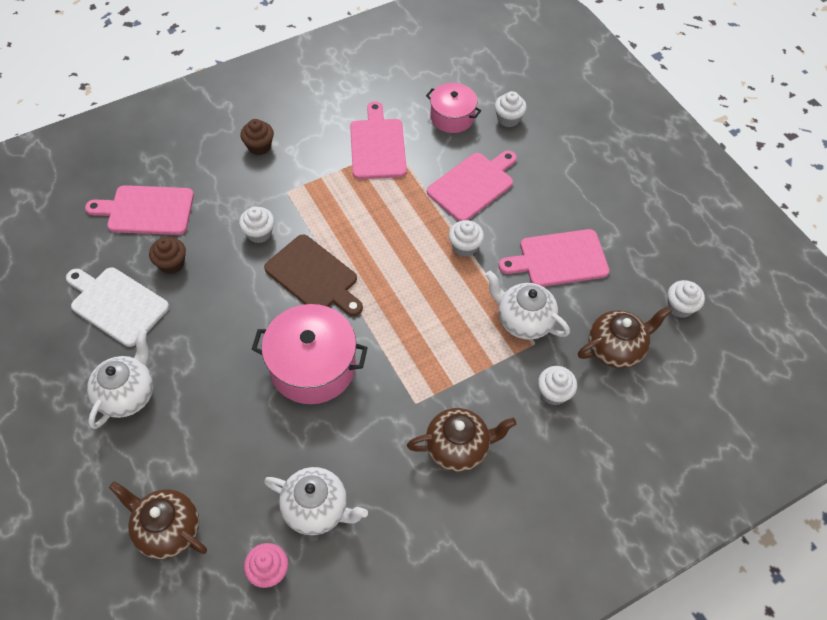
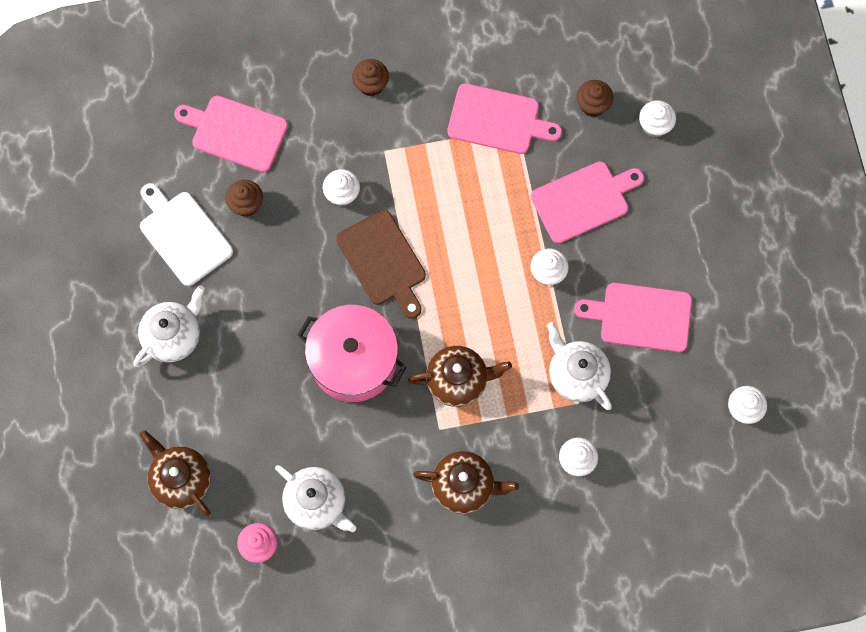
camera: 20 degrees right, 15 degrees up
pink cutting board [350,101,407,179] -> pink cutting board turned 90 degrees clockwise [447,83,562,154]
pink pot [426,83,481,133] -> brown cupcake [577,80,613,117]
brown teapot [578,306,672,369] -> brown teapot moved to [408,346,512,407]

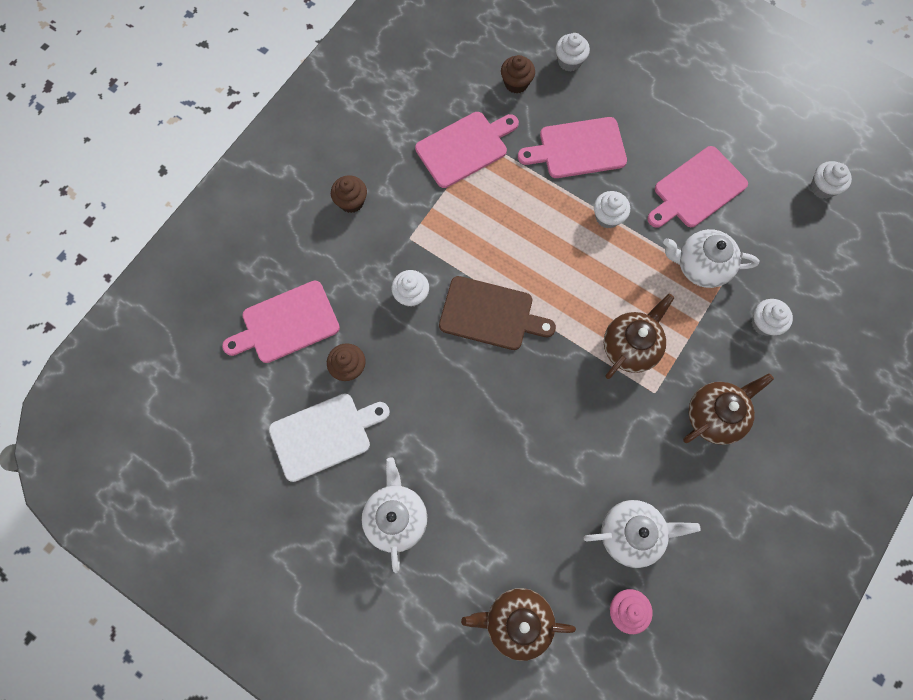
camera: 45 degrees left, 0 degrees up
white cutting board [140,183,233,286] -> white cutting board turned 150 degrees clockwise [269,393,390,482]
pink pot [297,305,407,402] -> none
pink cutting board [531,162,644,243] -> pink cutting board turned 120 degrees counterclockwise [518,117,627,178]

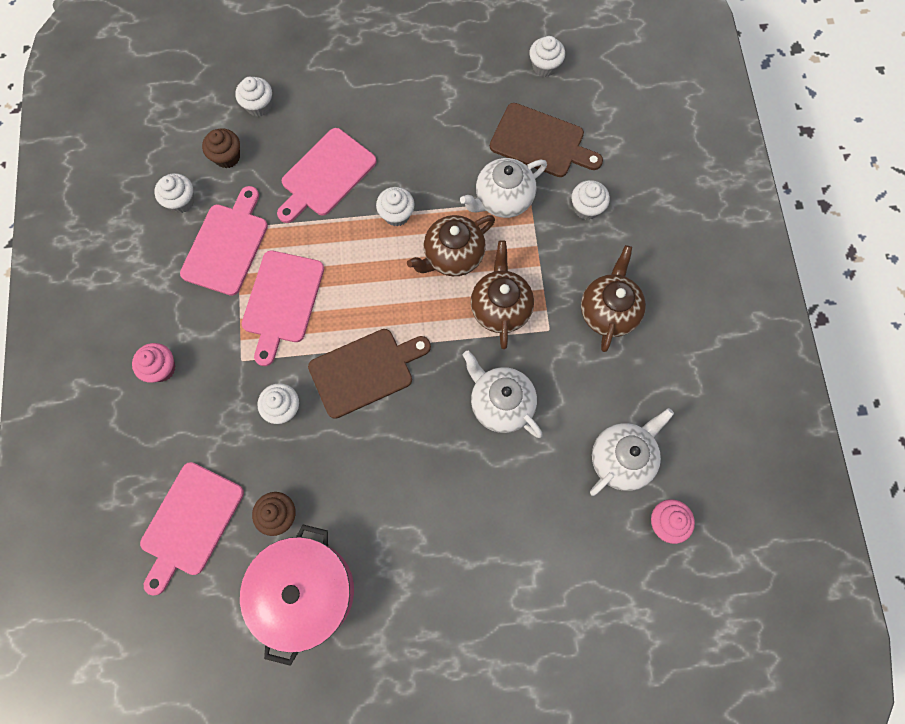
camera: 40 degrees left, 0 degrees up
white cutting board [269,393,390,482] -> pink pot [240,525,354,666]
brown cupcake [331,175,367,213] -> pink cupcake [132,343,176,383]
white teapot [362,457,427,573] -> white teapot moved to [463,351,543,438]
brown teapot [461,588,576,661] -> brown teapot moved to [407,215,495,276]
pink cutting board [647,146,748,228] -> pink cutting board moved to [242,251,324,366]
none -> white cupcake [154,173,195,213]
none -> brown cutting board [490,103,603,177]

